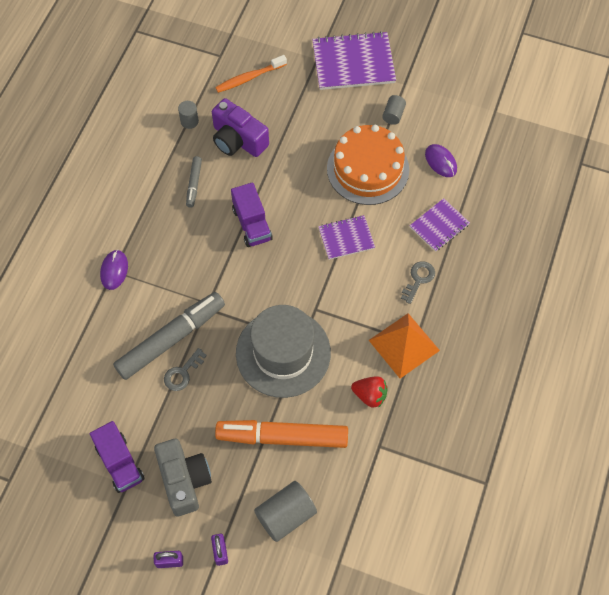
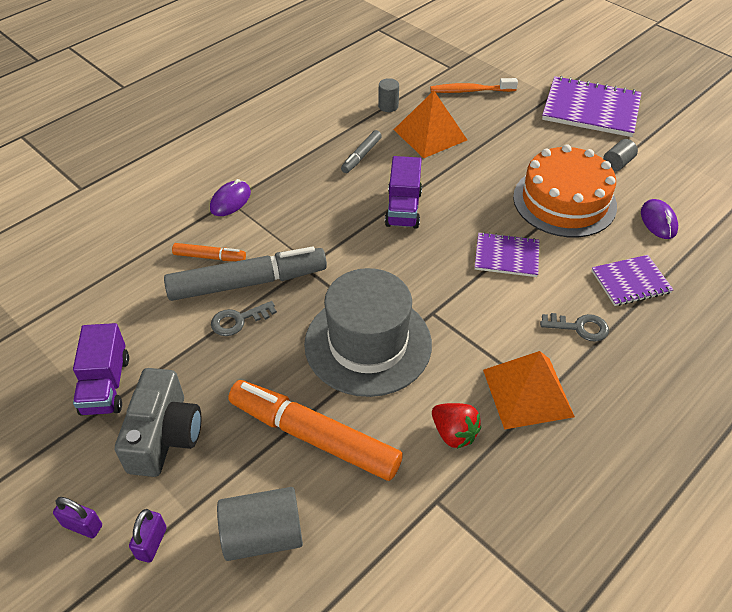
camera: 25 degrees right, 15 degrees down
purple camera [212,98,269,157] -> orange pyramid [394,91,467,158]
grey key [401,261,435,304] -> grey key turned 45 degrees clockwise [540,313,609,342]
none -> orange marker [172,243,246,261]

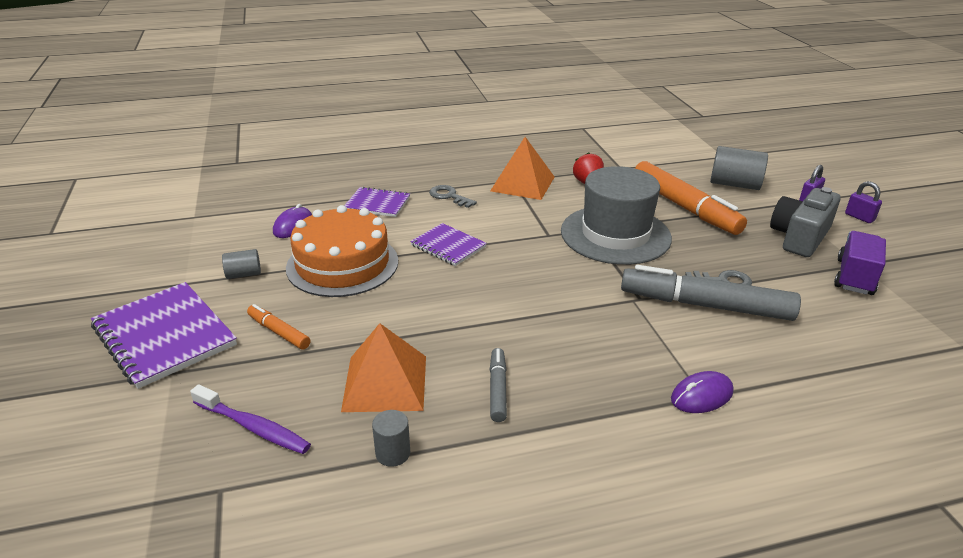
camera: 150 degrees left, 15 degrees down
orange marker [172,243,246,261] -> orange marker moved to [247,304,310,349]
grey marker [341,130,382,173] -> grey marker turned 60 degrees counterclockwise [490,348,507,422]
purple truck [385,156,422,229] -> none
orange toothbrush [430,78,518,93] -> purple toothbrush [190,384,311,454]

